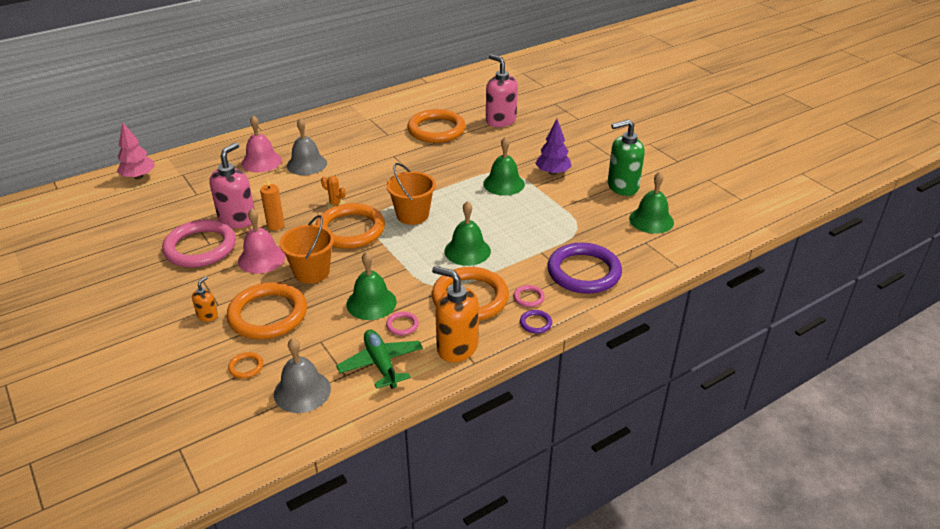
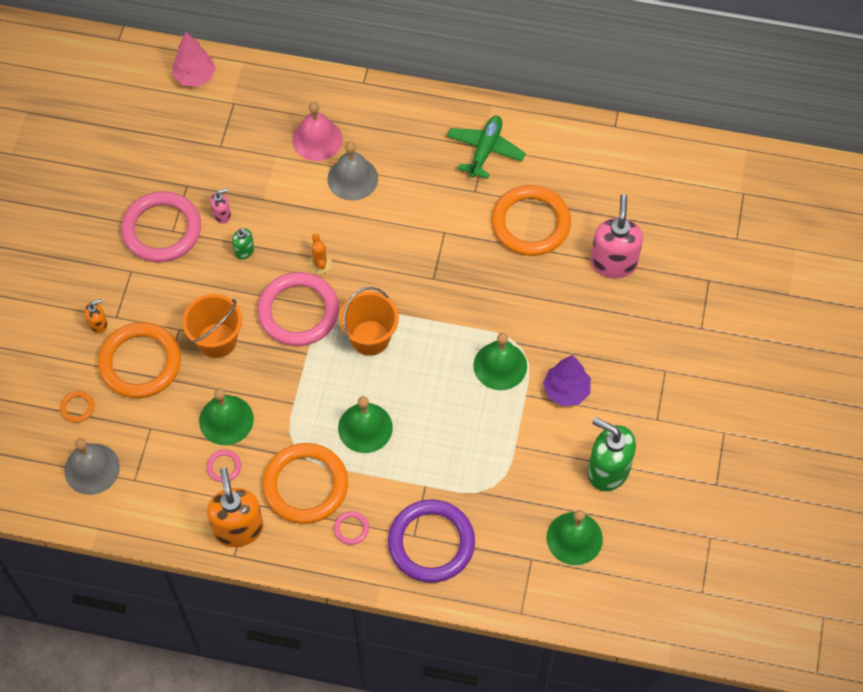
camera: 45 degrees right, 25 degrees up
pink soap dispenser [210,142,255,228] -> pink soap dispenser [210,188,231,224], size x0.48
pink bell [238,209,286,274] -> none
orange candle [260,178,285,230] -> green soap dispenser [232,229,254,259]
orange ring [316,203,385,249] -> pink ring [257,272,339,346]
green plane [336,330,423,389] -> green plane moved to [447,116,526,179]
purple ring [520,310,552,334] -> none

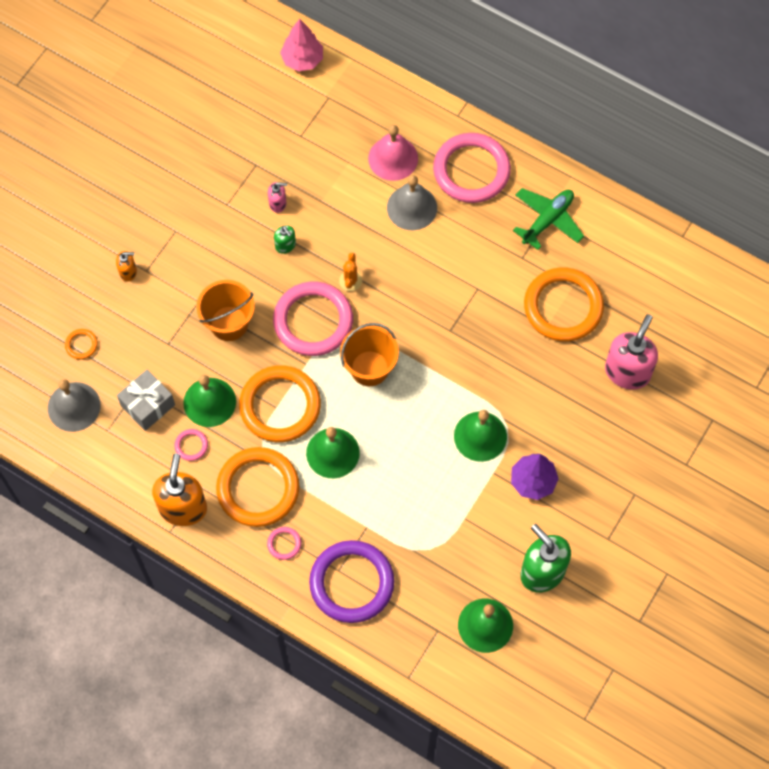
camera: 20 degrees right, 5 degrees up
orange ring [98,322,181,398] -> orange ring moved to [239,365,321,442]
pink ring [121,191,201,262] -> pink ring moved to [433,133,511,203]
none -> grey gift [117,370,175,431]

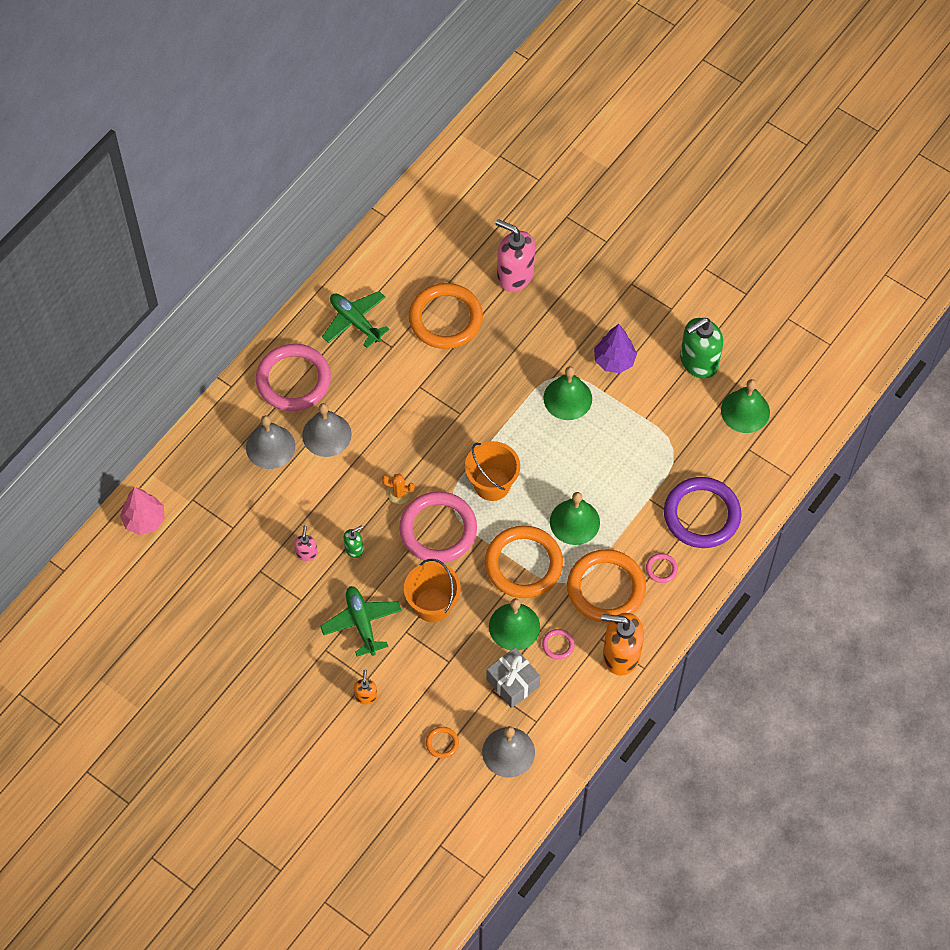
camera: 85 degrees left, 5 degrees down
pink bell [368,125,418,181] -> grey bell [246,415,295,469]
none -> green plane [320,586,402,657]

